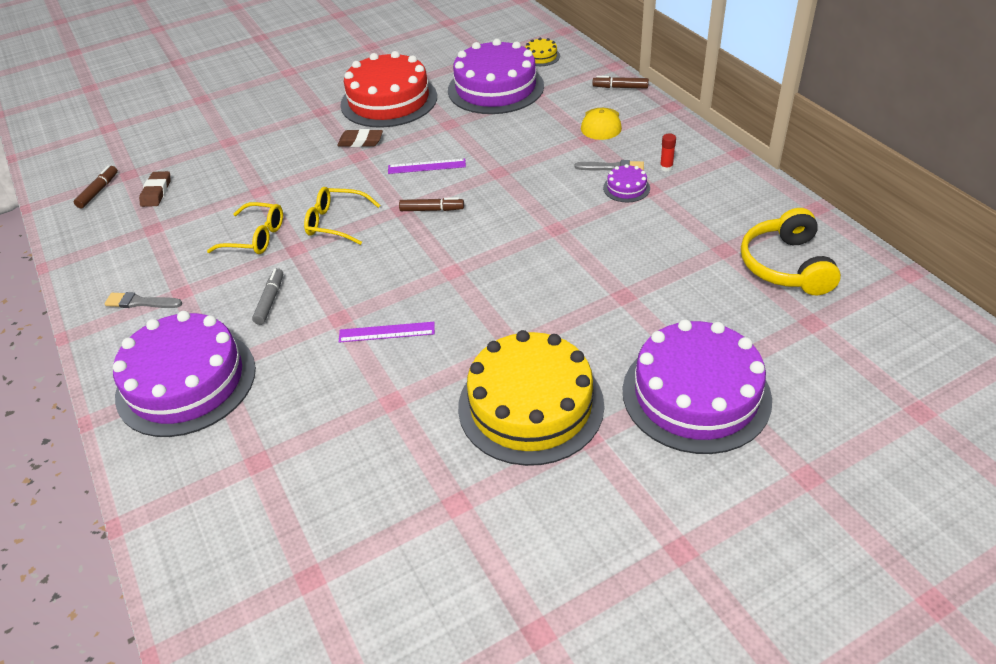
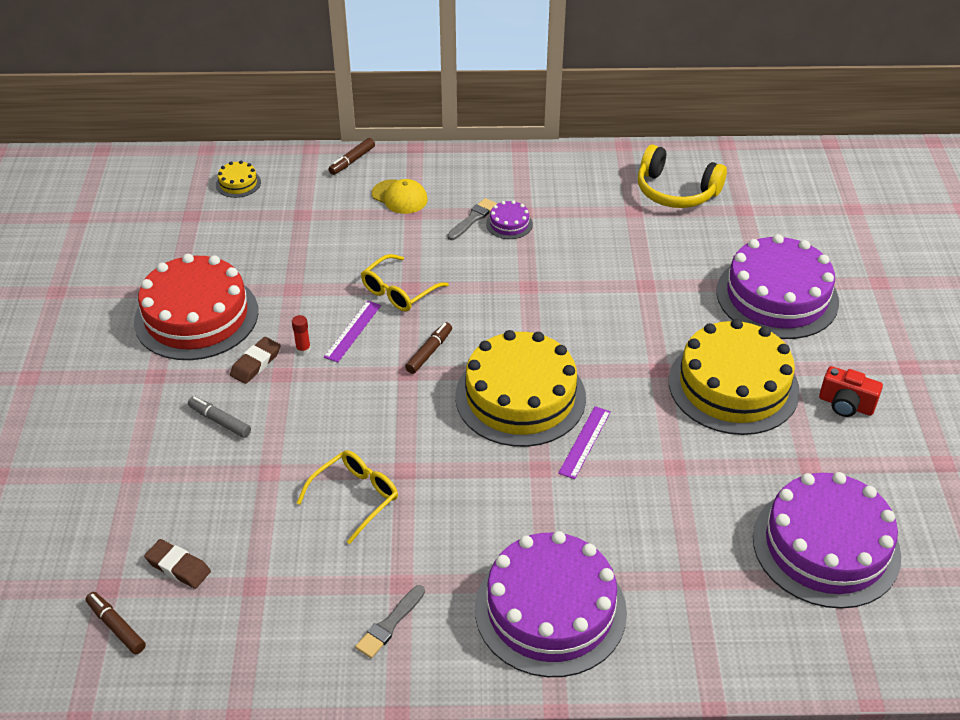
camera: 65 degrees left, 0 degrees up
grey marker [252,268,283,325] -> grey marker moved to [188,396,251,438]
yellow glasses [304,187,381,245] -> yellow glasses moved to [361,254,449,312]
purple cake [448,39,544,114] -> purple cake moved to [753,472,901,609]
red glue stick [660,133,676,172] -> red glue stick moved to [292,315,311,355]
none -> yellow cake [455,330,586,447]
none -> red camera [819,366,883,417]

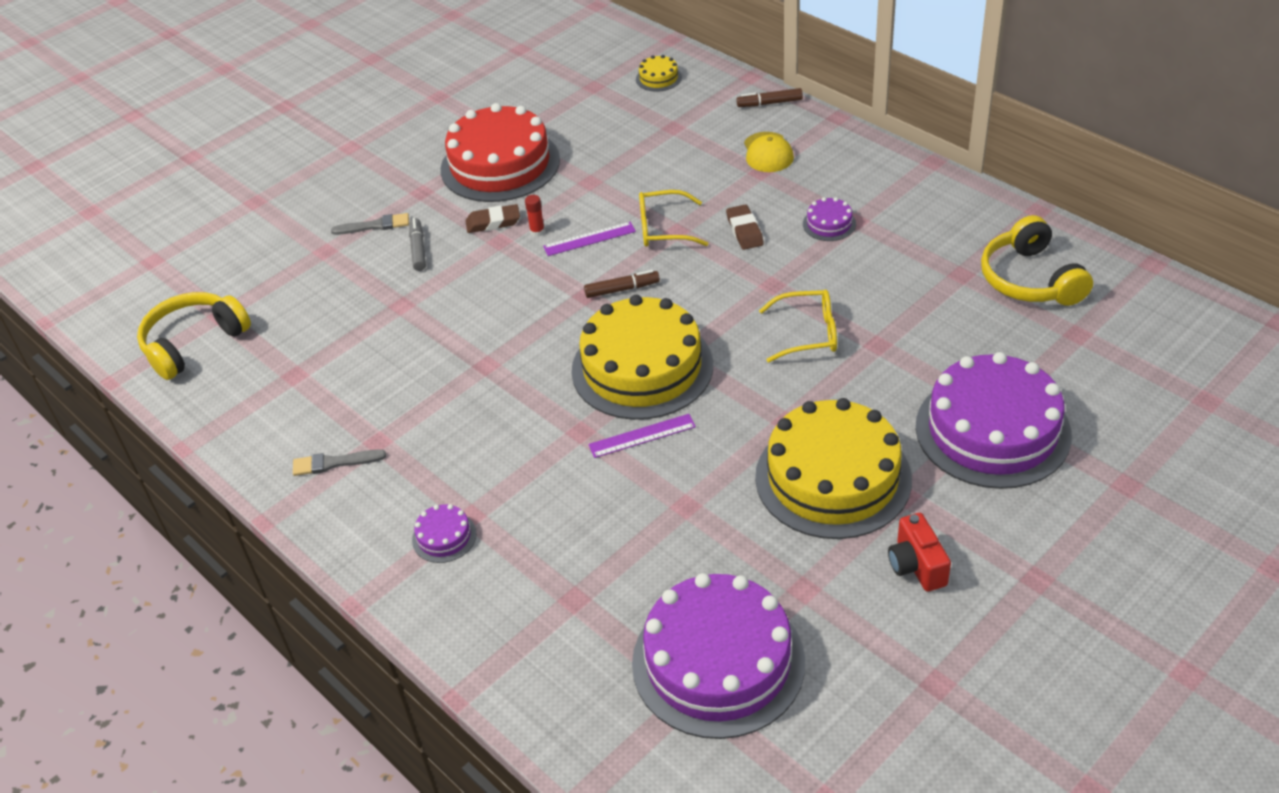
camera: 50 degrees right, 0 degrees up
brown marker [85,592,146,654] -> yellow headphones [137,292,251,380]
brown eraser [144,539,211,589] -> brown eraser moved to [726,205,764,250]
yellow glasses [297,450,398,544] -> yellow glasses moved to [759,290,837,363]
grey brush [447,198,497,240] -> grey brush moved to [331,213,409,235]
purple cake [475,531,627,677] -> purple cake [412,504,476,563], size x0.41

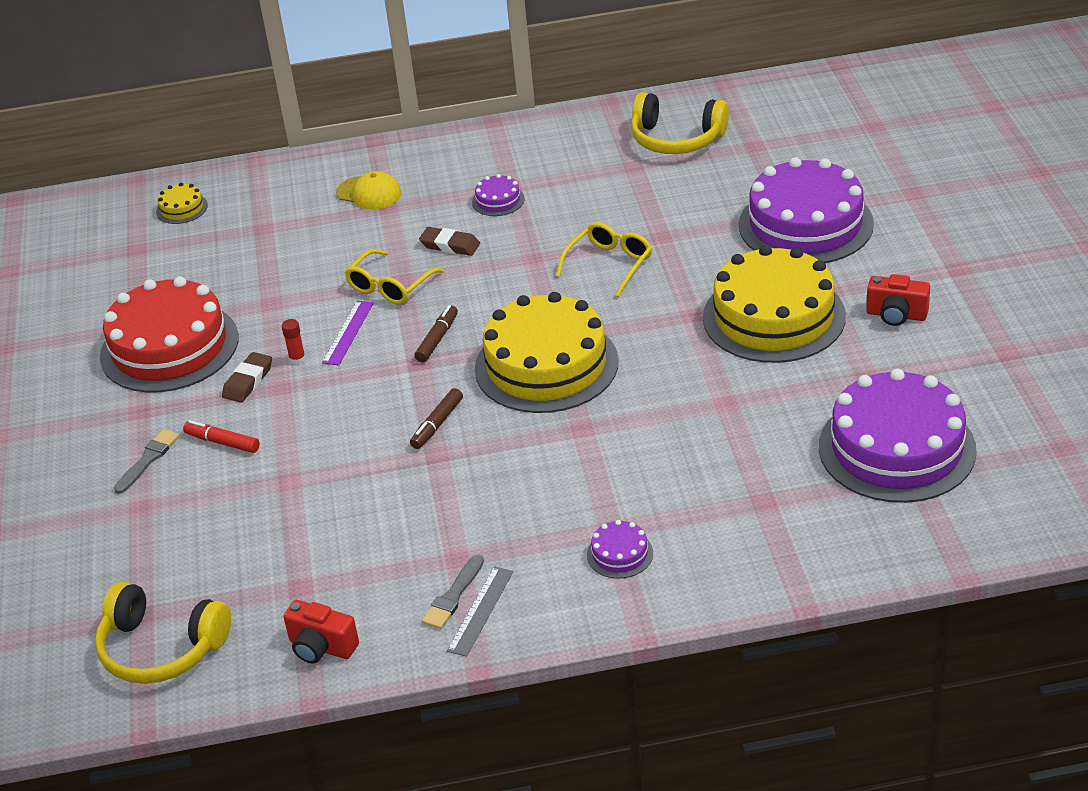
camera: 55 degrees left, 5 degrees down
yellow headphones [137,292,251,380] -> yellow headphones turned 60 degrees counterclockwise [95,582,231,684]
grey marker [409,218,426,271] -> red marker [183,420,260,453]
purple ruler [588,414,696,458] -> none
brown marker [736,88,803,107] -> brown marker moved to [410,388,463,449]
none -> red camera [283,600,359,663]
none -> grey ruler [447,566,513,657]

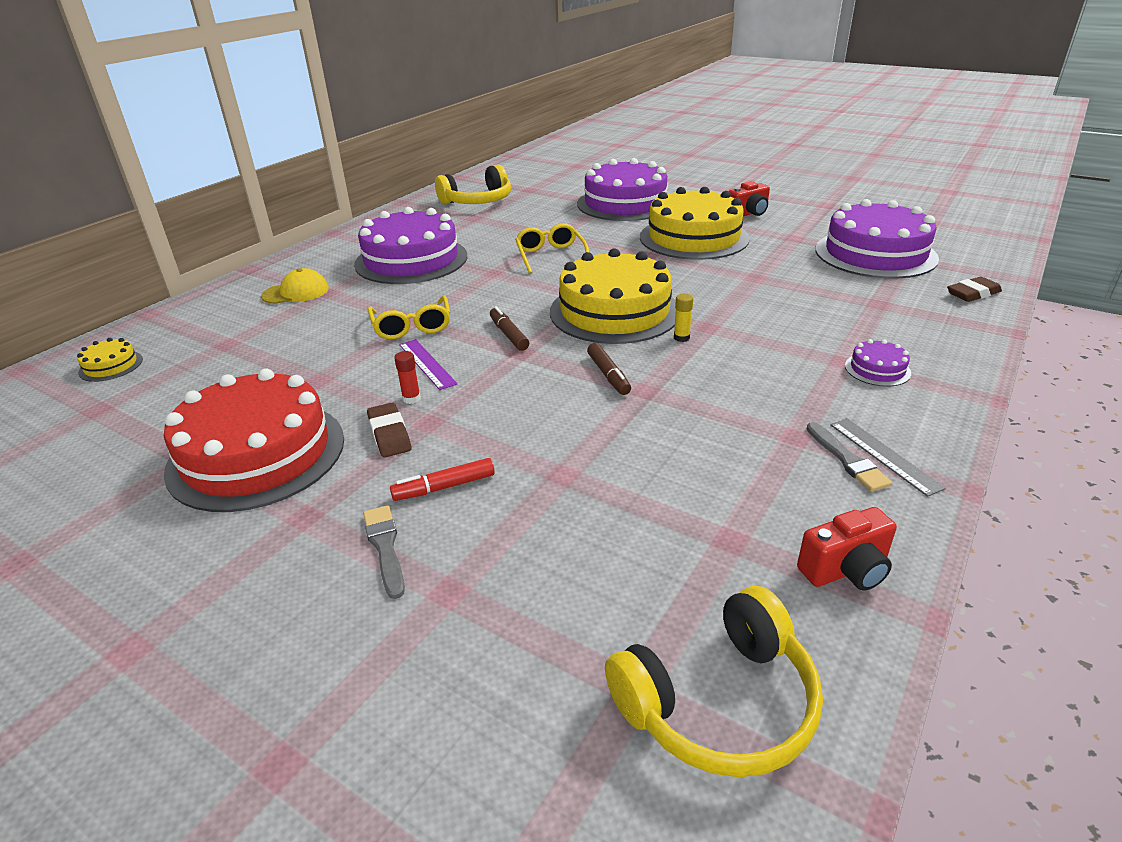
camera: 50 degrees left, 5 degrees down
brown eraser [419,227,480,256] -> brown eraser moved to [947,276,1002,302]
purple cake [472,174,525,216] -> purple cake [354,207,467,284], size x2.44
none -> yellow glue stick [674,293,693,342]

